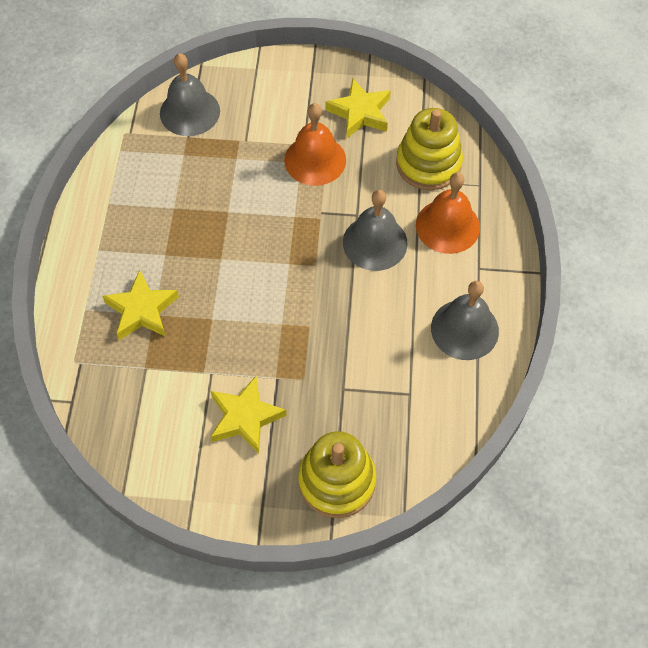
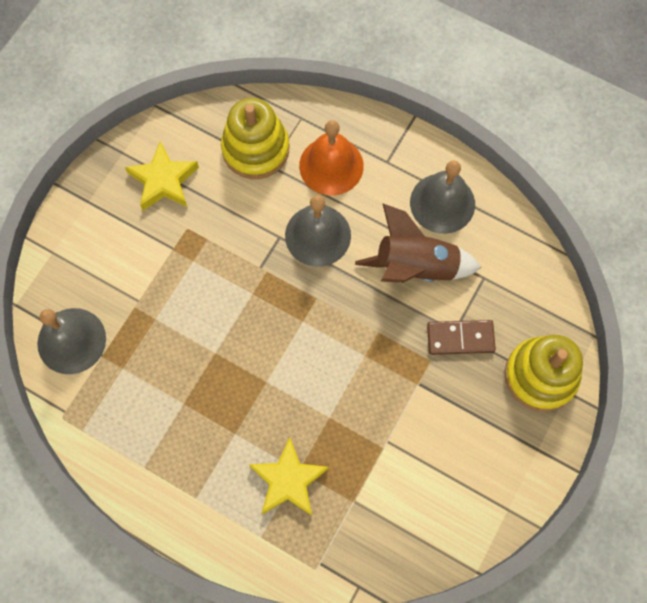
camera: 65 degrees left, 10 degrees up
yellow star [210,376,287,454] -> none
orange bell [284,103,346,186] -> none
none -> brown rocket [355,203,481,283]
none -> brown domino [427,320,496,355]

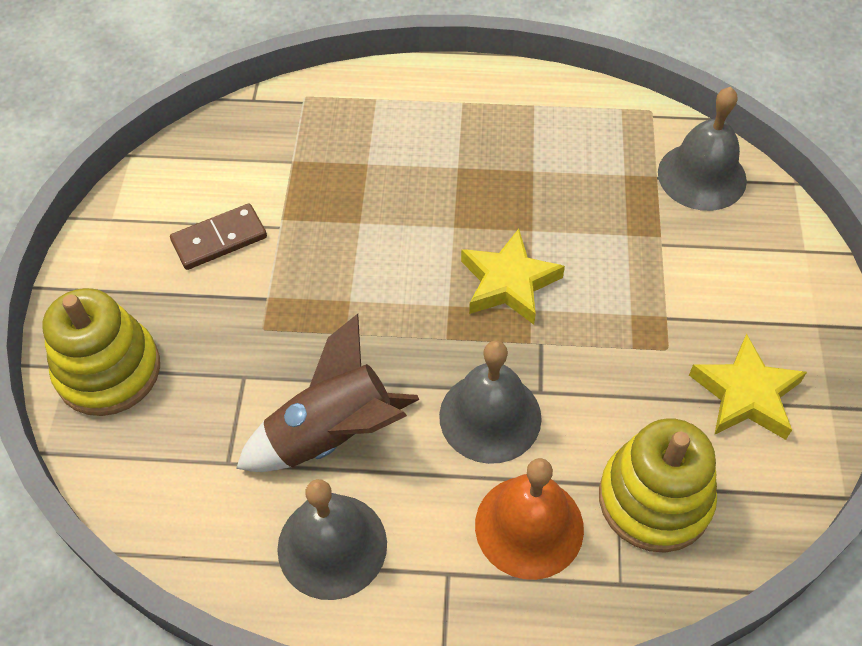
camera: 155 degrees right, 15 degrees down
yellow star [249,437,329,516] -> yellow star moved to [461,229,565,325]
brown domino [427,320,496,355] -> brown domino moved to [170,203,267,270]

